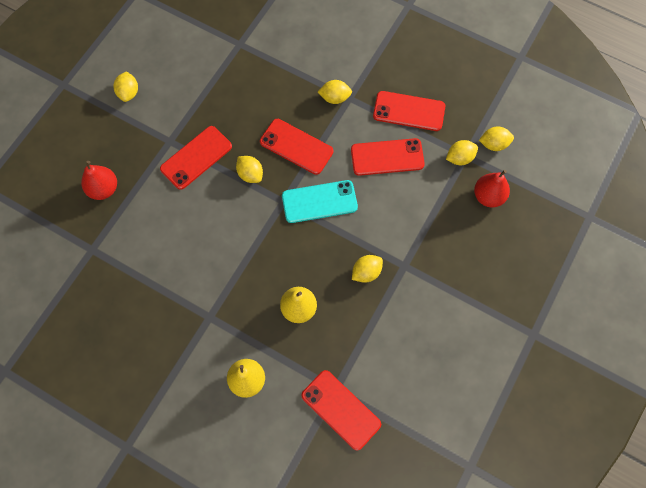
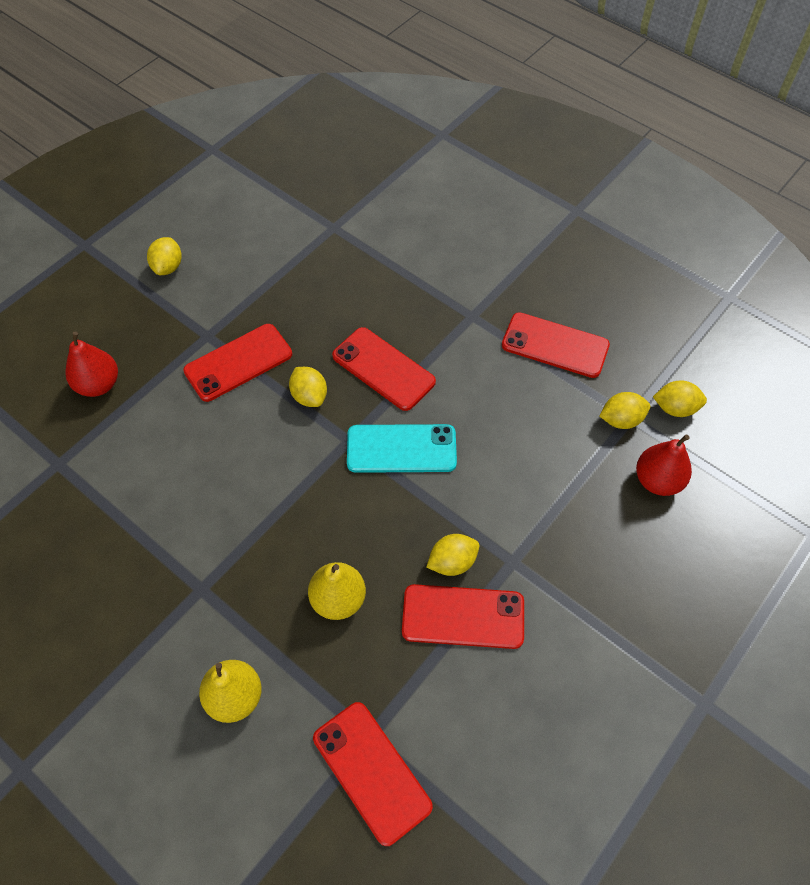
camera: 10 degrees right, 10 degrees down
yellow lemon [318,80,352,104] -> none
red phone [351,138,425,176] -> red phone moved to [402,584,524,649]

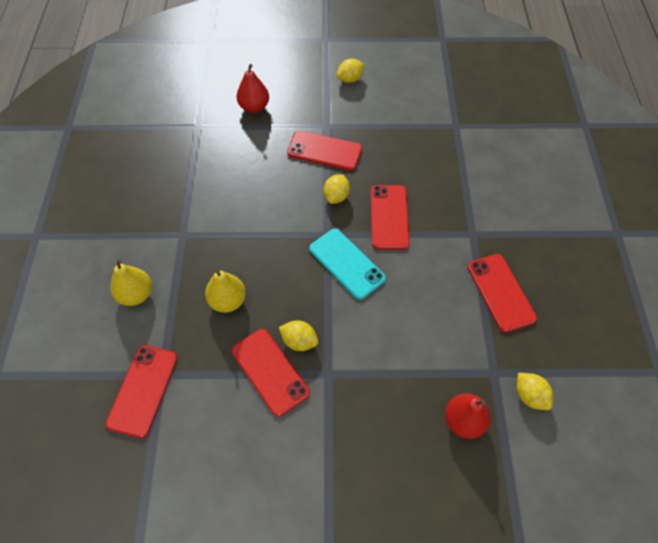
camera: 50 degrees right, 0 degrees up
yellow lemon [599,392,650,429] -> none

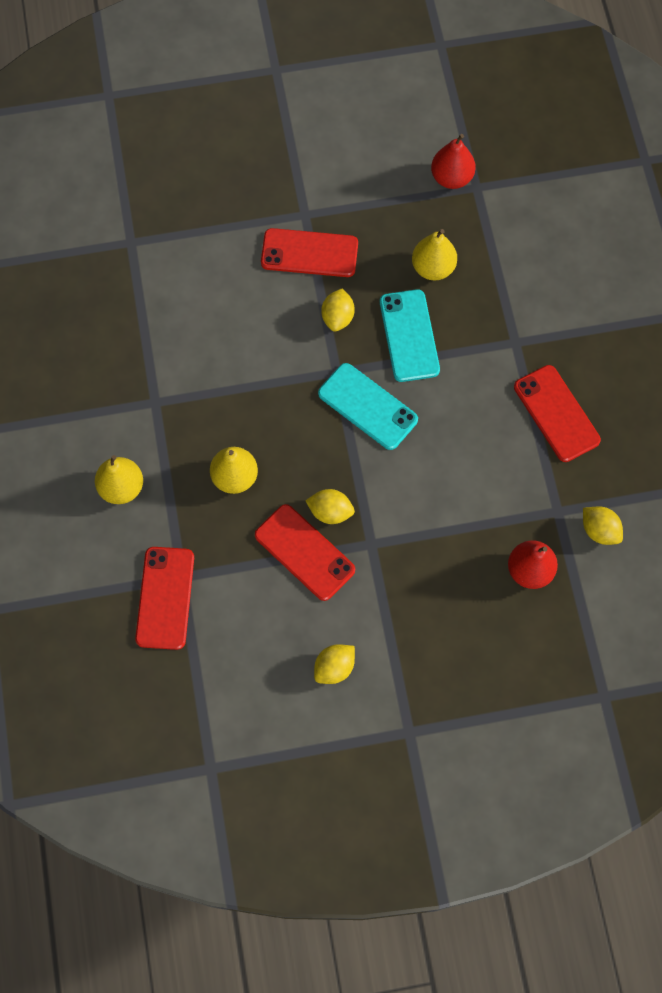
camera: 10 degrees left, 10 degrees up
red pear [237,64,269,113] -> red pear moved to [431,134,476,189]
yellow lemon [337,59,364,83] -> yellow lemon moved to [314,644,355,684]
red phone [370,185,410,250] -> turquoise phone [380,289,440,382]
none -> yellow pear [412,229,457,280]

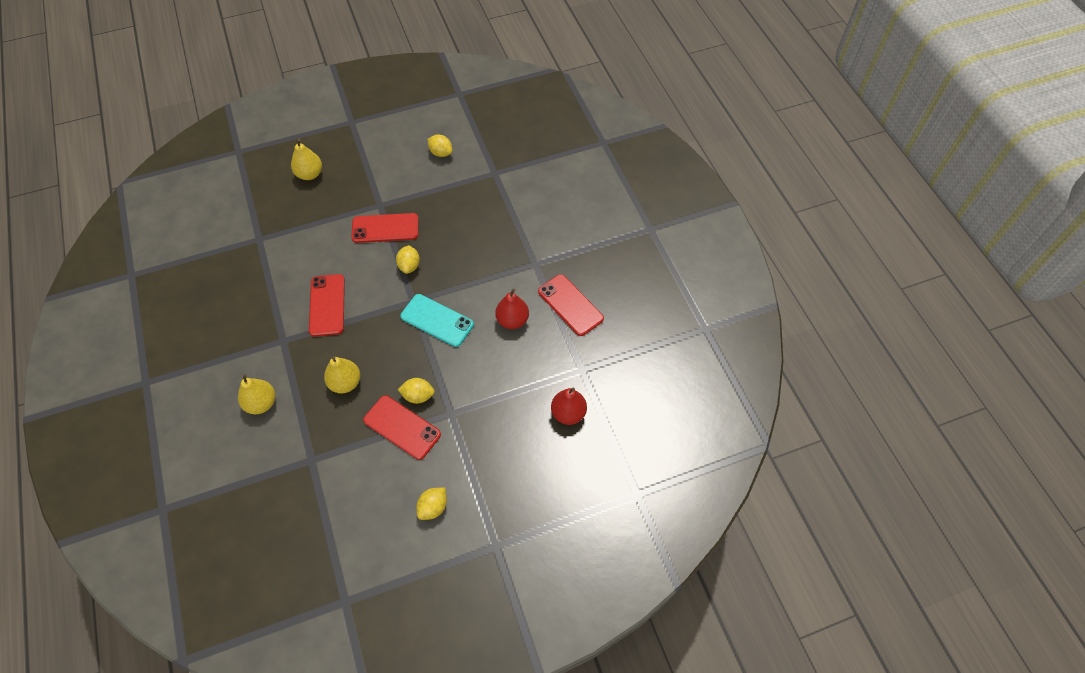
camera: 10 degrees left, 10 degrees down
red phone [135,547,194,650] -> red phone moved to [309,274,345,337]
turquoise phone [380,289,440,382] -> none
yellow pear [412,229,457,280] -> yellow pear moved to [291,139,322,180]
red pear [431,134,476,189] -> red pear moved to [495,289,529,329]
yellow lemon [583,506,623,545] -> yellow lemon moved to [428,135,452,157]

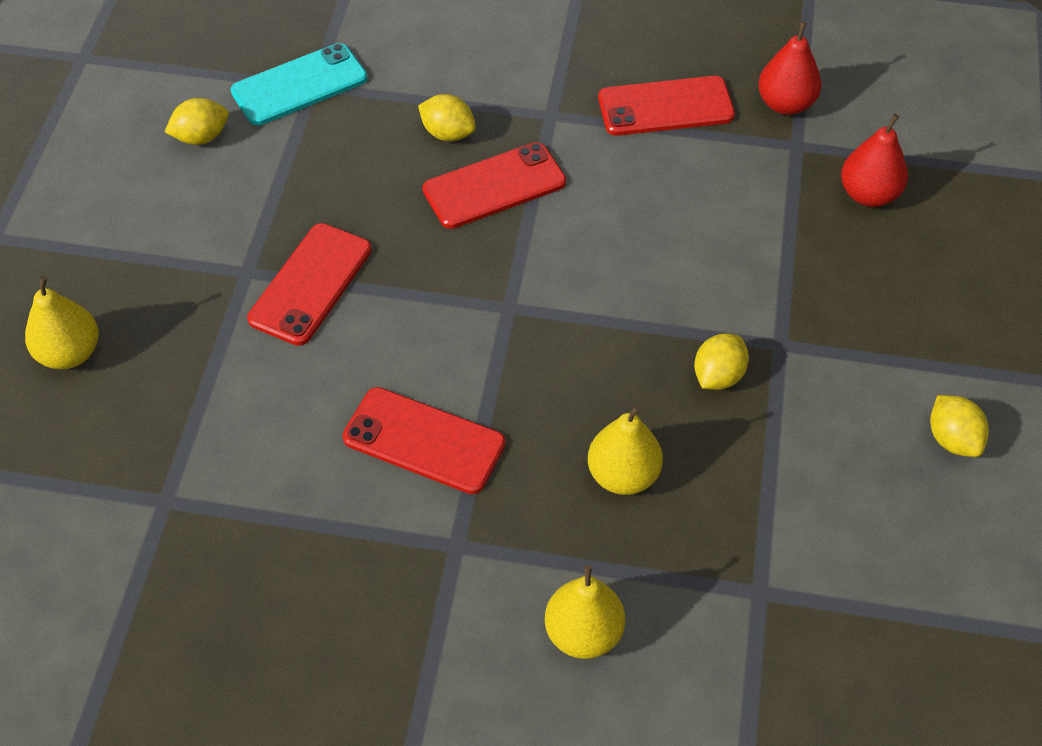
camera: 60 degrees left, 5 degrees down
red phone [363,395,441,460] -> red phone moved to [423,142,566,229]
yellow lemon [396,245,420,274] -> yellow lemon moved to [418,94,476,141]
turquoise phone [400,294,474,347] -> turquoise phone moved to [231,43,367,125]
red pear [495,289,529,329] -> red pear moved to [758,21,822,115]

